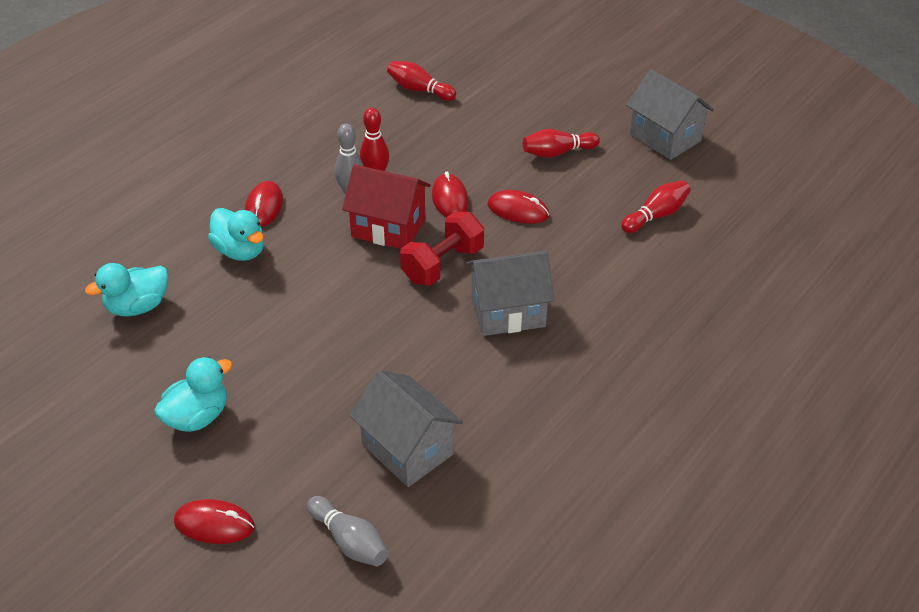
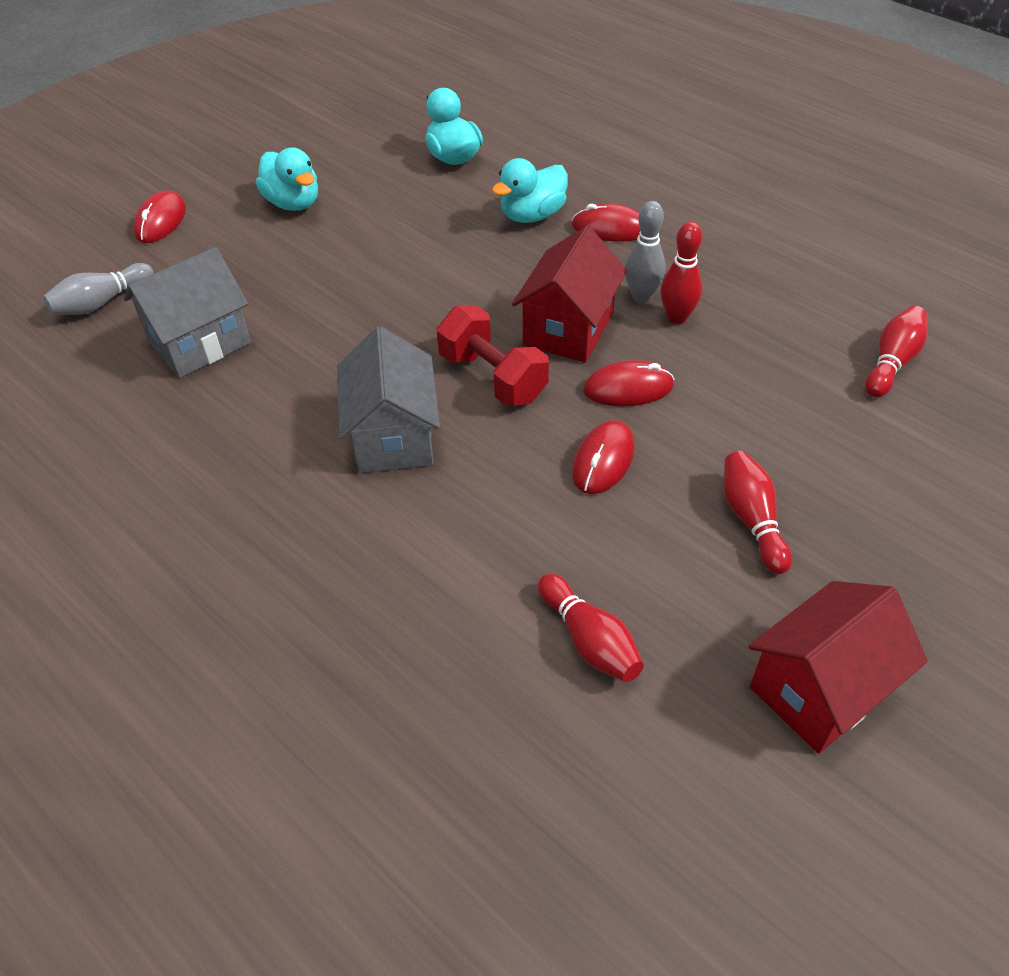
camera: 95 degrees right, 5 degrees up
grey house [626,69,714,160] -> red house [748,581,928,754]

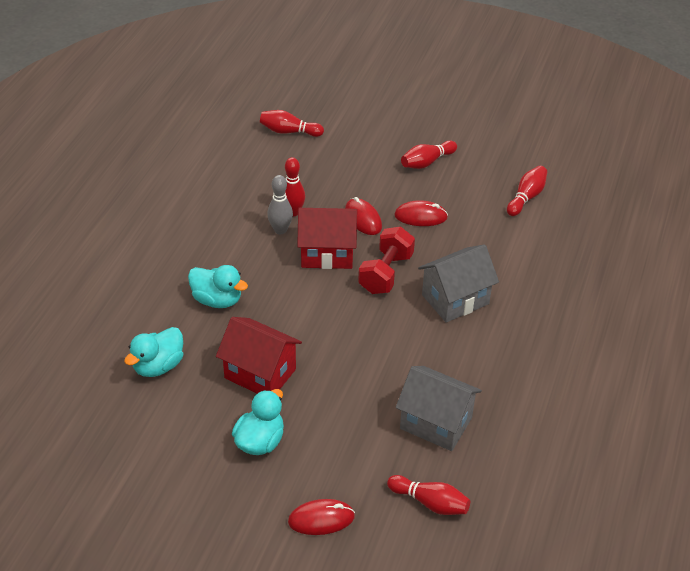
camera: 115 degrees left, 5 degrees down
grey bowling pin [43,263,154,315] -> red bowling pin [387,475,470,515]
red mouse [572,203,640,242] -> none
red house [748,581,928,754] -> red house moved to [216,317,302,394]

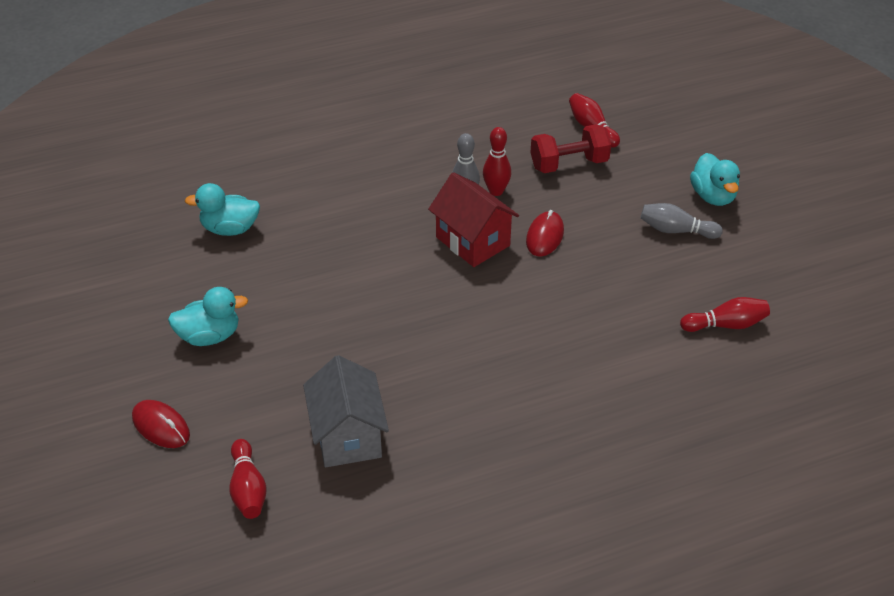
camera: 50 degrees right, 0 degrees up
turquoise duck [188,265,248,308] -> turquoise duck moved to [690,153,740,206]
red house [216,317,302,394] -> none
red dumbbell [358,227,415,294] -> red dumbbell moved to [530,124,611,173]
red mouse [394,200,448,226] -> none
red bowling pin [401,140,457,169] -> grey bowling pin [641,203,723,239]
grey house [418,244,499,323] -> none

